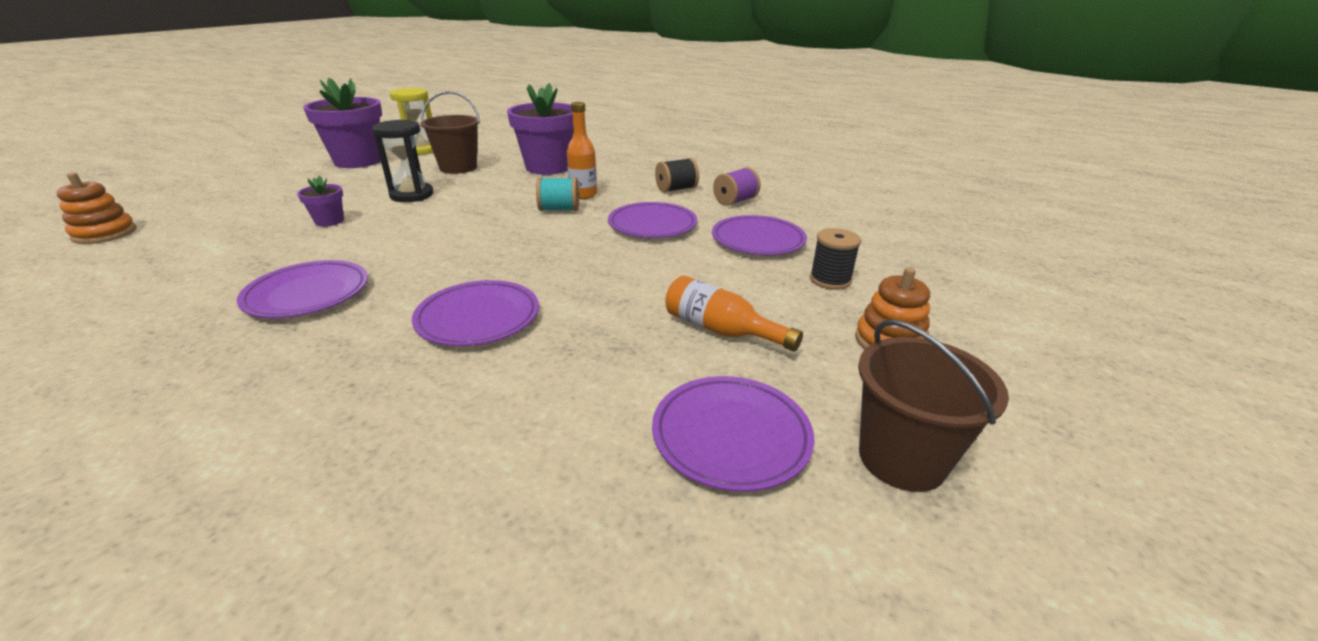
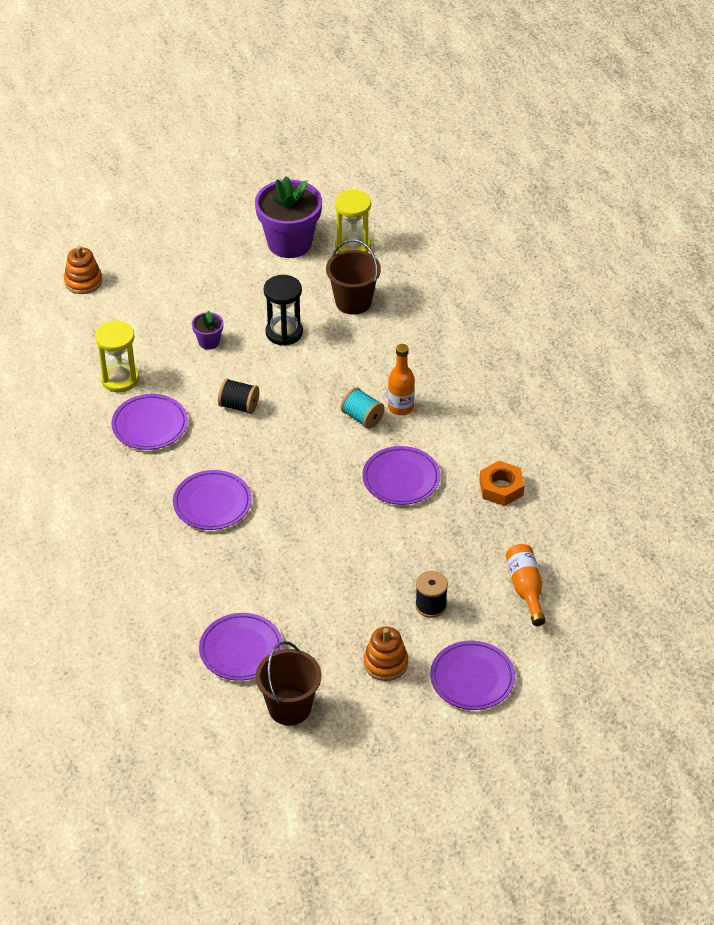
camera: 45 degrees right, 15 degrees up
purple flower pot [507,83,573,175] -> none
black spool [655,158,699,193] -> black spool moved to [218,378,259,414]
orange bottle [665,275,803,352] -> orange bottle moved to [506,544,546,626]
purple plate [712,215,807,255] -> purple plate moved to [430,641,515,710]
purple spool [713,167,761,206] -> orange nut [479,461,524,506]
none -> yellow hourglass [95,320,139,392]

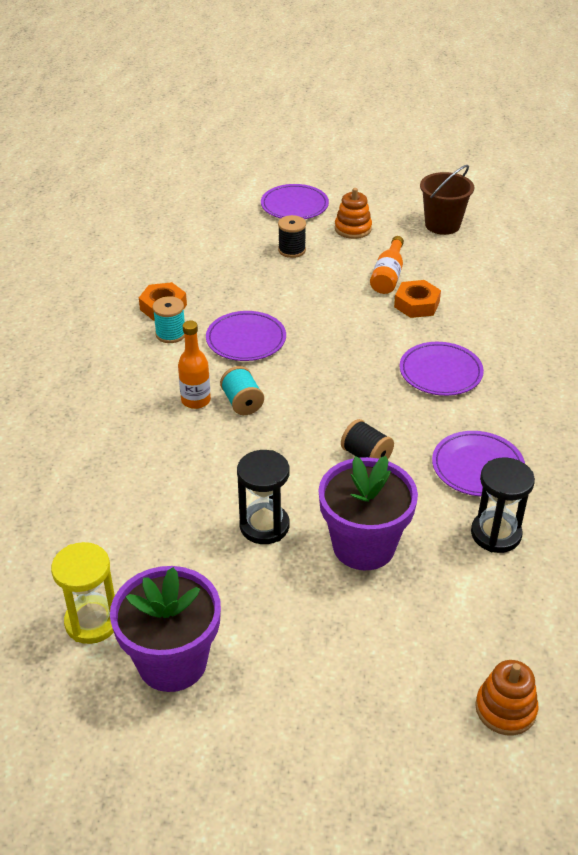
camera: 155 degrees left, 5 degrees down
yellow hourglass [95,320,139,392] -> black hourglass [471,458,535,553]
purple flower pot [192,311,223,349] -> purple flower pot [318,456,418,570], size x2.20
purple plate [199,613,283,681] -> none
brown bucket [326,239,381,315] -> none
orange bottle [506,544,546,626] -> orange bottle moved to [370,236,404,294]
none -> turquoise spool [152,296,185,343]
none -> orange nut [394,280,441,318]

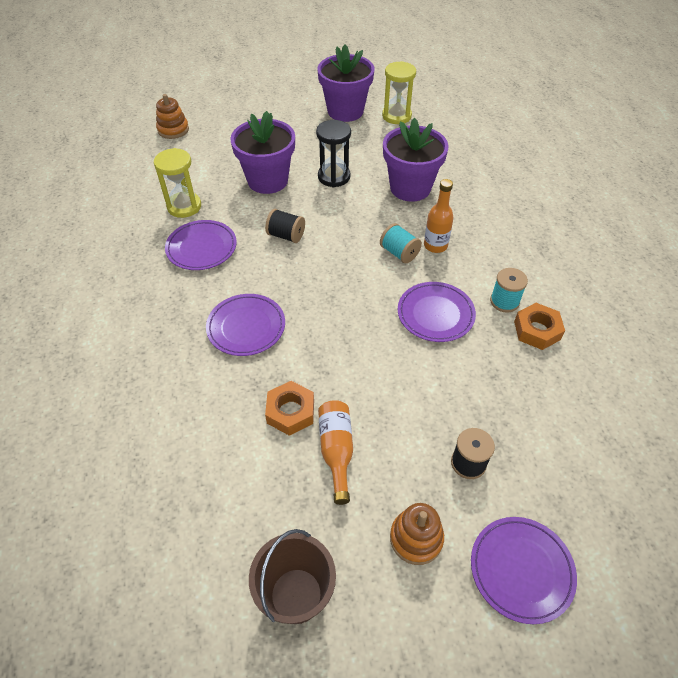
camera: 160 degrees right, 10 degrees up
black hourglass [471,458,535,553] -> yellow hourglass [154,148,201,218]
none -> purple flower pot [383,118,449,202]

